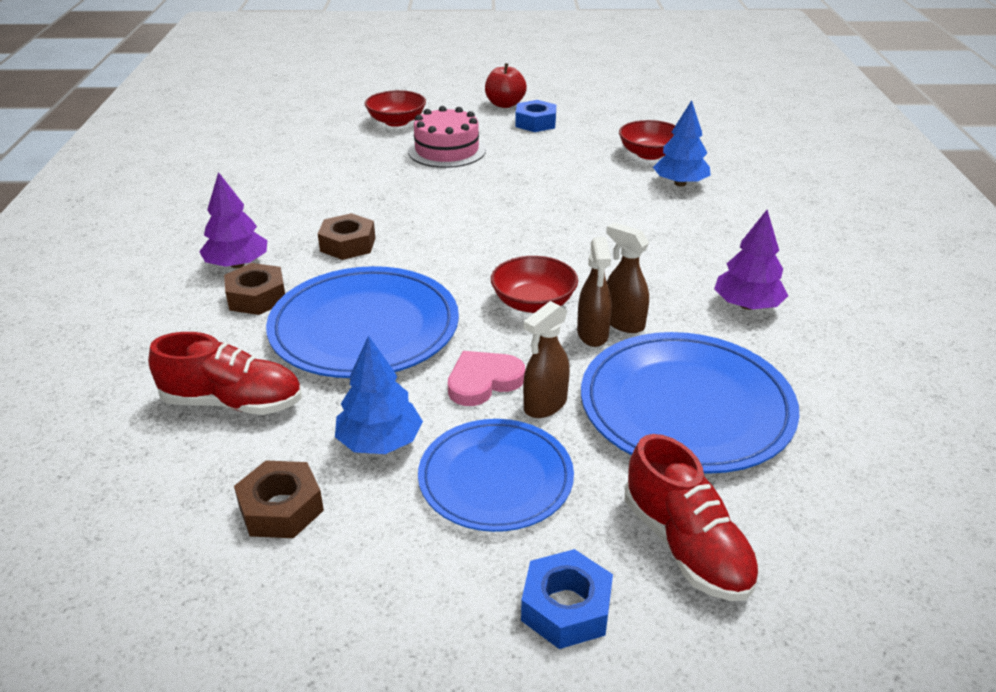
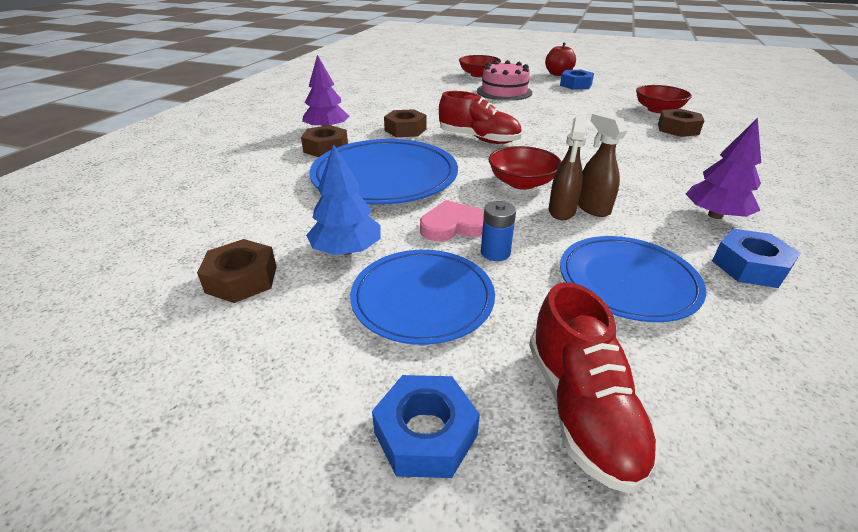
camera: 20 degrees right, 0 degrees up
red shoe [148,332,302,415] -> red shoe moved to [439,91,522,144]
brown spray bottle [523,301,570,418] -> blue battery [481,201,516,261]
blue plate [581,332,799,474] -> blue plate [560,236,706,322], size x0.66
blue tree [653,100,711,187] -> brown nut [658,109,705,137]
none -> blue nut [712,229,800,288]

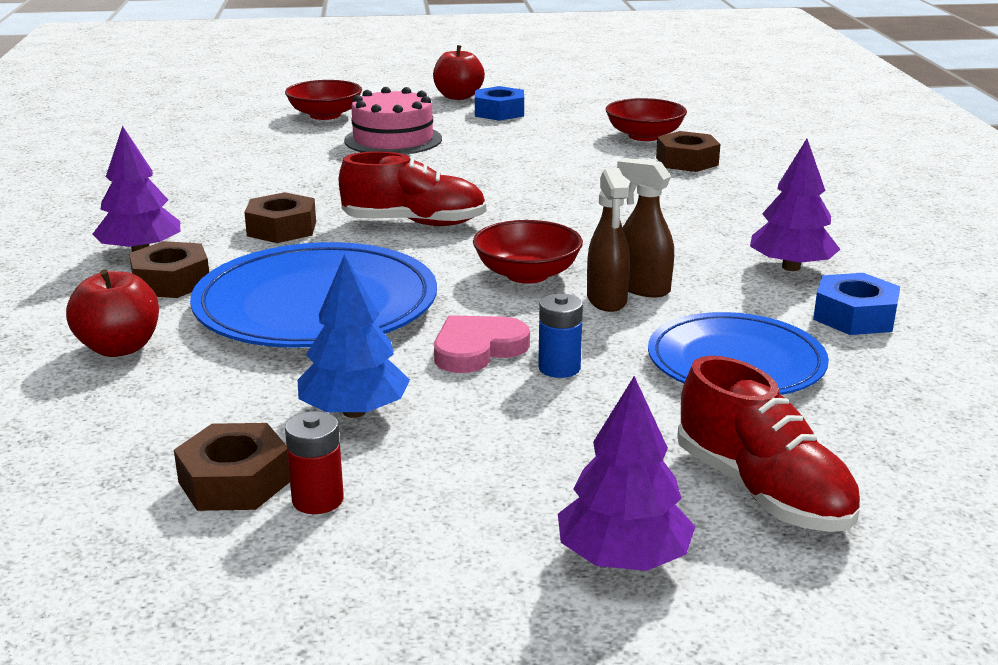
camera: 25 degrees left, 10 degrees down
blue plate [350,250,495,345] -> none
blue nut [372,375,480,478] -> purple tree [558,376,696,571]
none -> red apple [66,269,159,357]
none -> red battery [285,411,344,514]

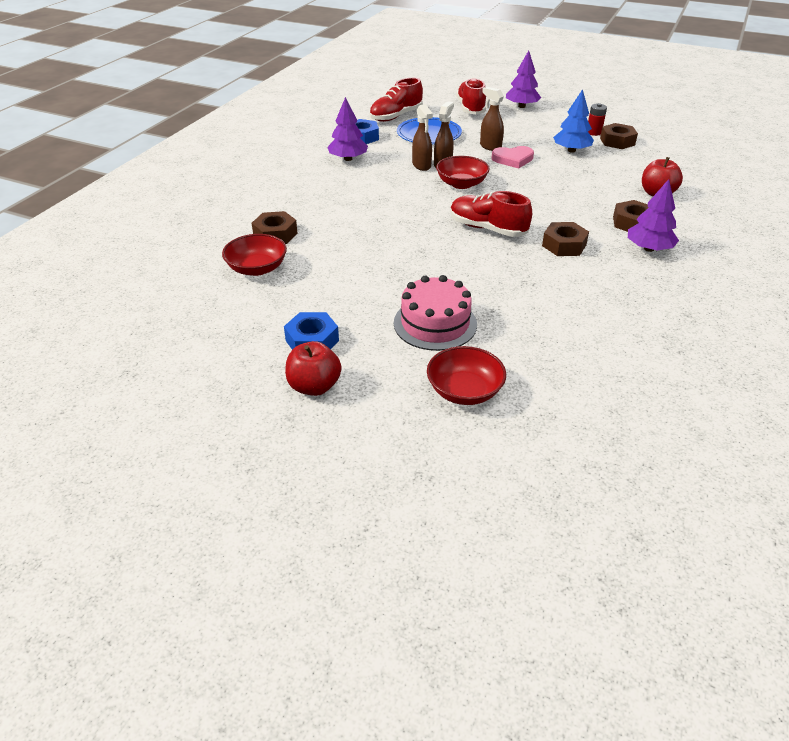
camera: 150 degrees left, 15 degrees up
blue plate [190,242,437,348] -> none
blue battery [538,294,583,378] -> brown spray bottle [480,87,504,151]
none -> red shoe [369,78,423,122]

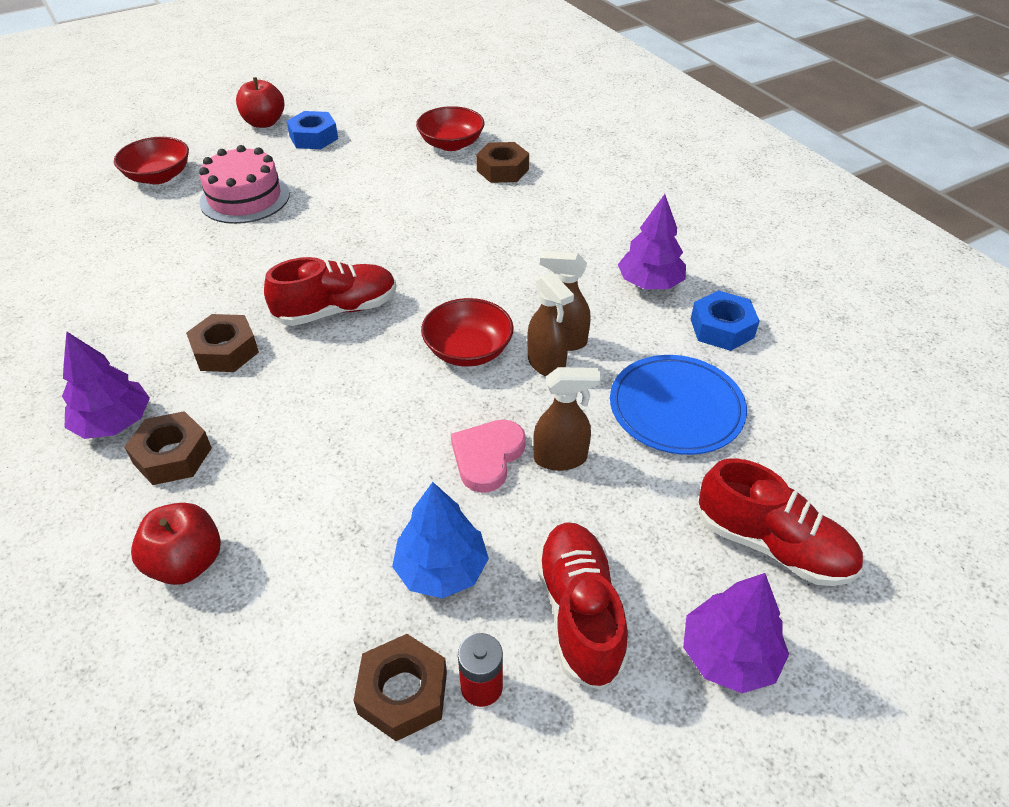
camera: 125 degrees right, 5 degrees up
red shoe [369,78,423,122] -> red shoe moved to [536,522,628,690]

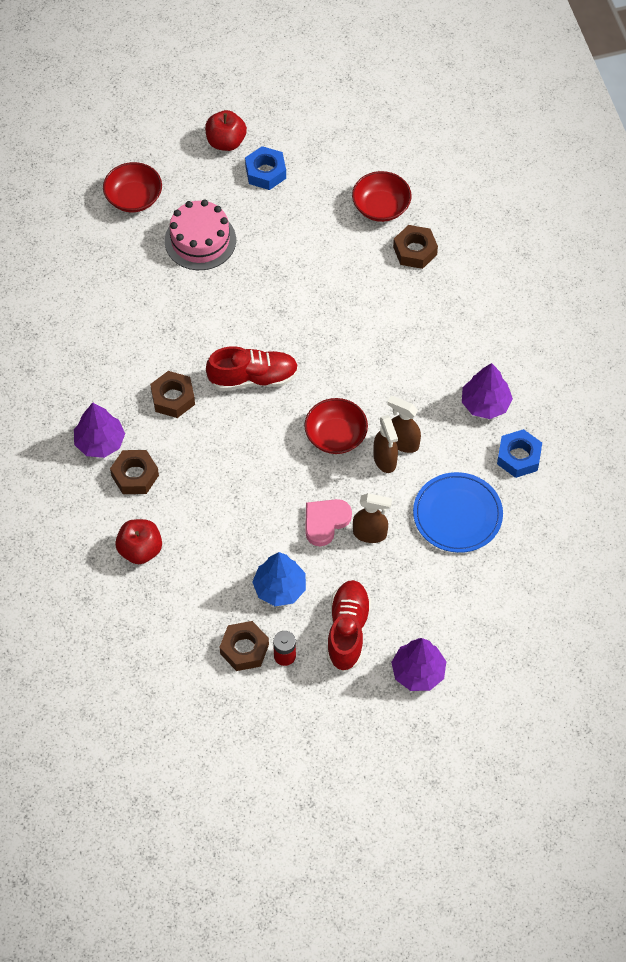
camera: 15 degrees right, 15 degrees up
red shoe [699,458,863,586] -> none

